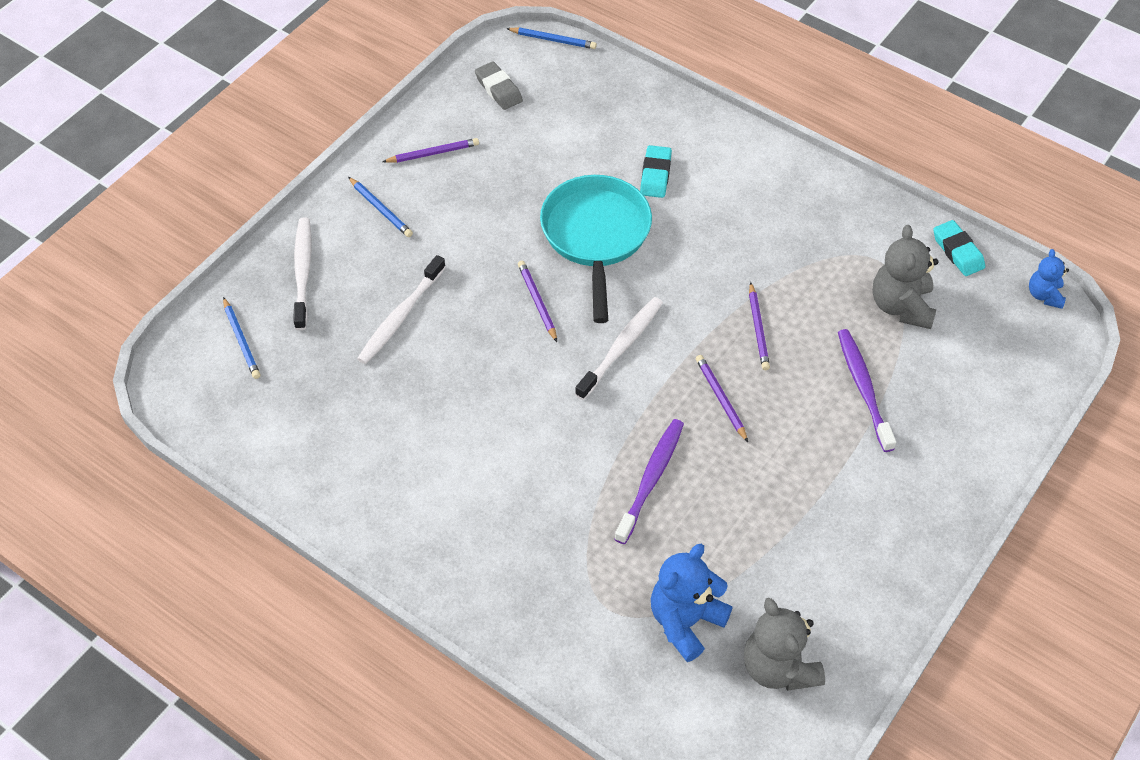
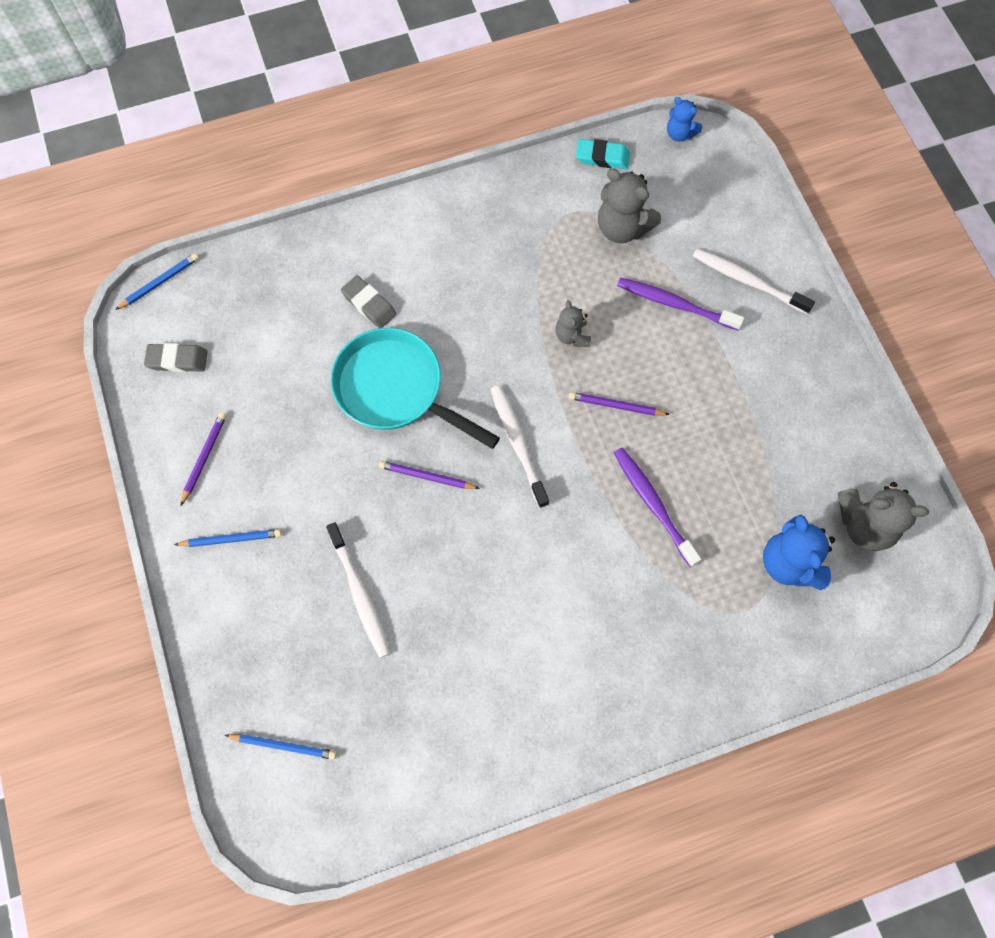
camera: 55 degrees left, 15 degrees up
white toothbrush [293,217,312,330] -> white toothbrush moved to [693,249,815,314]
turquoise eraser [640,145,672,198] -> grey eraser [341,275,397,328]
purple pencil [749,282,770,370] -> grey teddy bear [556,300,591,347]

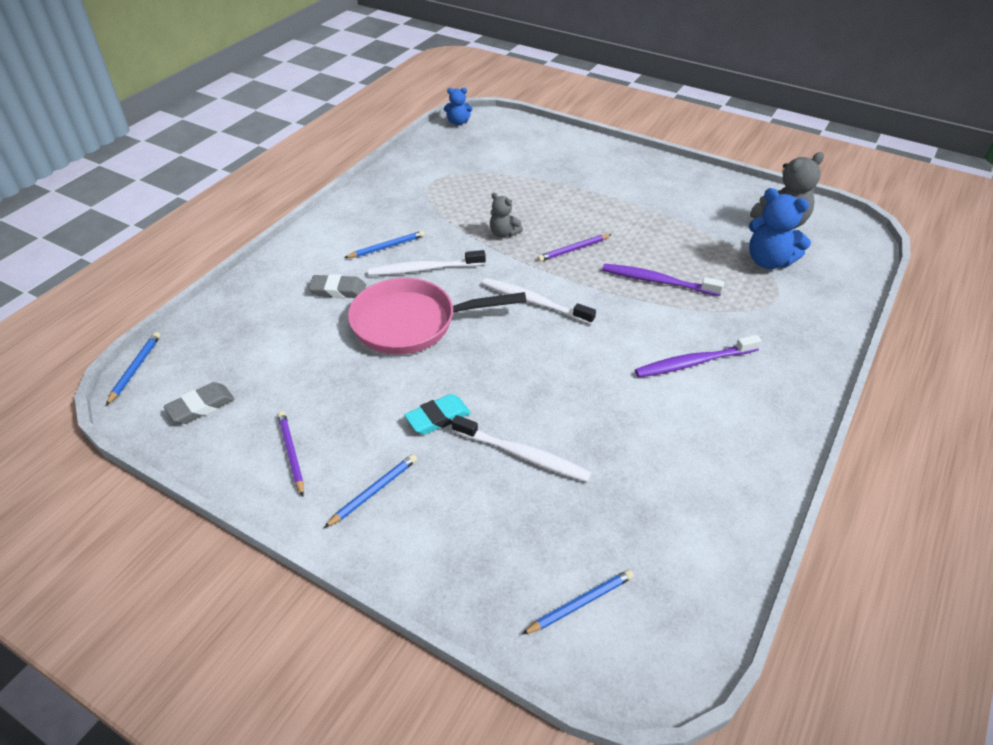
camera: 40 degrees left, 25 degrees down
turquoise pan [331,328,500,449] -> pink pan [348,278,526,355]
purple pencil [379,461,480,489] -> none
turquoise eraser [576,139,630,169] -> turquoise eraser moved to [404,394,471,435]
grey teddy bear [598,168,661,243] -> none
purple toothbrush [617,277,744,330] -> purple toothbrush moved to [635,335,762,378]
white toothbrush [693,249,815,314] -> white toothbrush moved to [368,250,486,276]
none -> blue pencil [344,230,425,258]

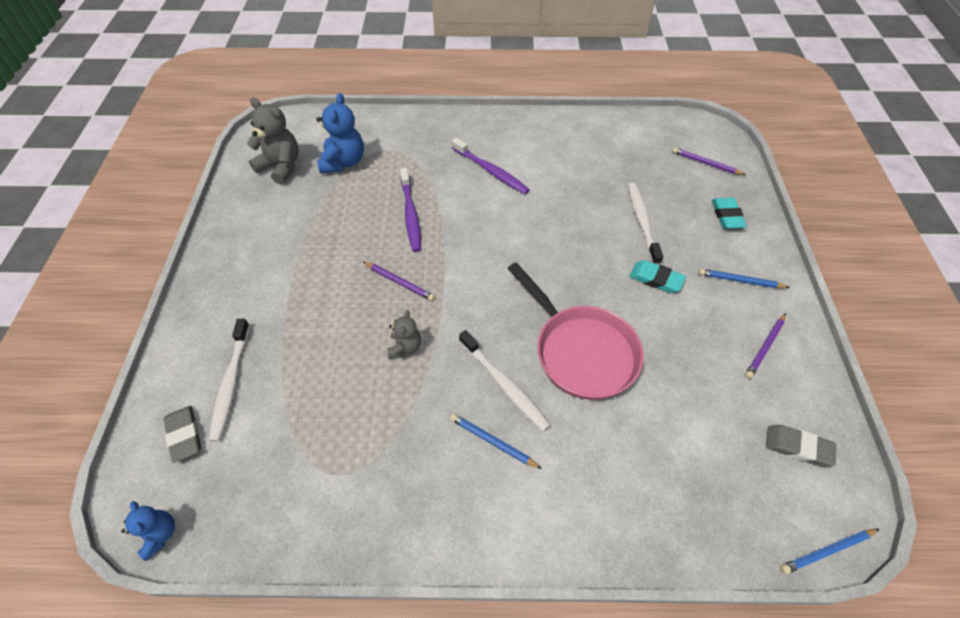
camera: 120 degrees left, 10 degrees up
grey eraser [309,274,366,298] -> grey eraser moved to [164,406,201,463]
white toothbrush [482,278,596,324] -> white toothbrush moved to [209,319,250,442]
blue pencil [522,569,634,635] -> purple pencil [672,147,746,175]
none -> turquoise eraser [712,197,747,229]

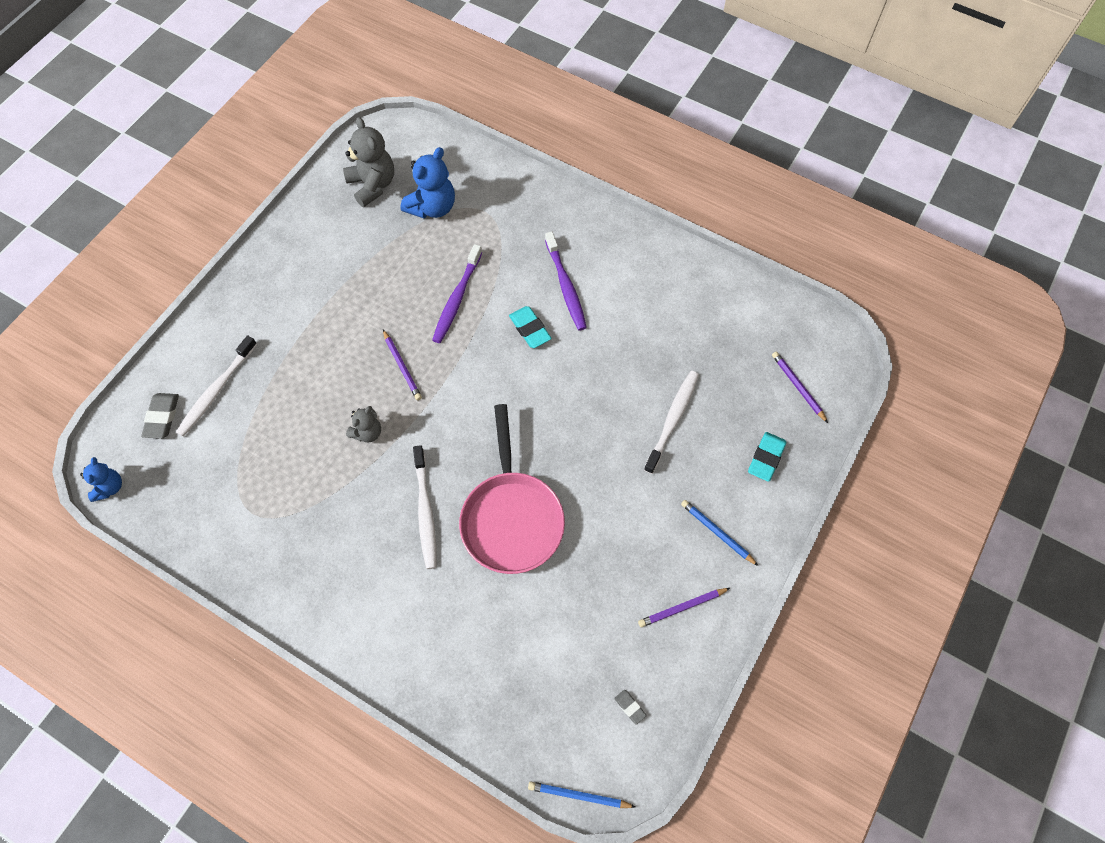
camera: 30 degrees right, 10 degrees up
blue pencil [450,413,542,469] -> none
turquoise eraser [629,260,686,293] -> turquoise eraser moved to [509,306,552,348]
grey eraser [766,425,836,467] -> grey eraser [614,690,647,725], size x0.55

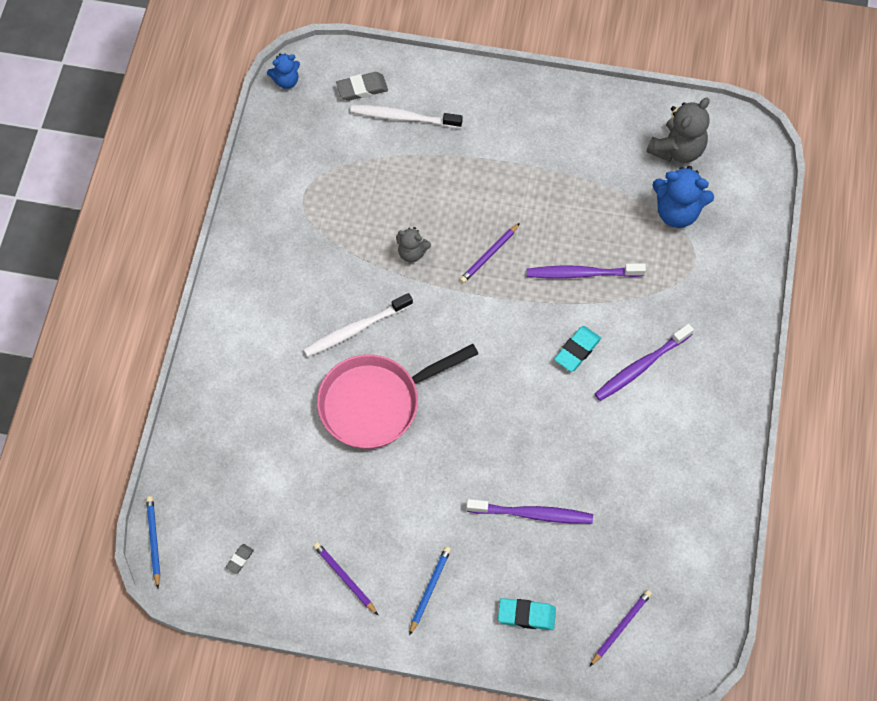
camera: 70 degrees right, 0 degrees up
white toothbrush [644,371,699,474] -> purple toothbrush [466,499,593,524]

